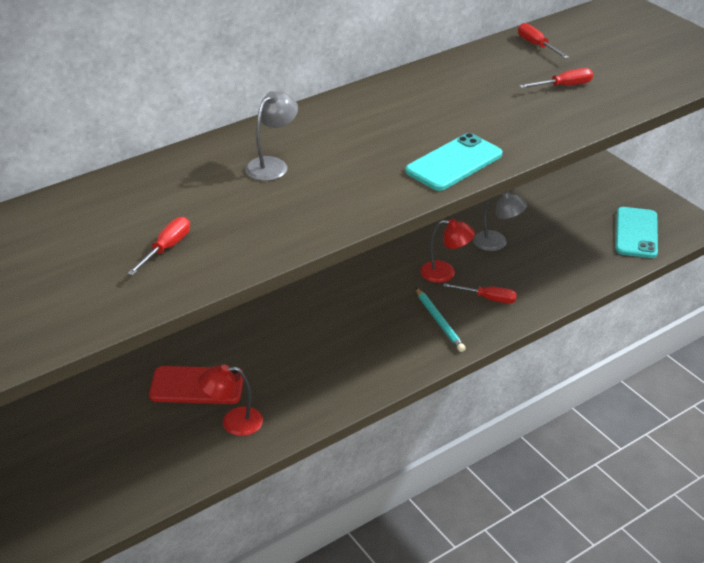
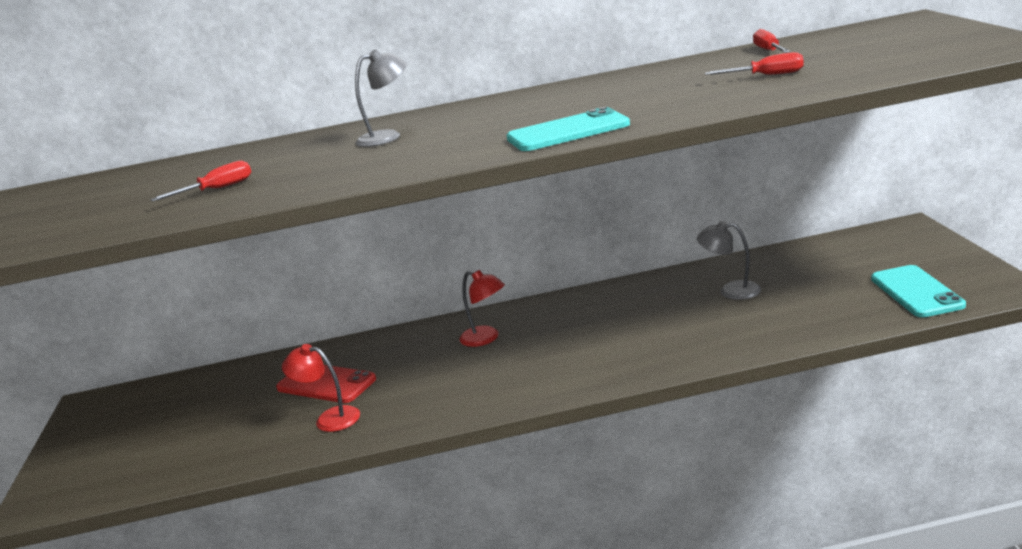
camera: 30 degrees right, 15 degrees down
turquoise pencil [415,287,466,352] -> none
red lamp [420,219,475,283] -> red lamp moved to [459,270,505,347]
red screwdriver [443,283,517,304] -> none
grey lamp [473,191,527,251] -> grey lamp turned 150 degrees clockwise [697,221,761,300]
turquoise phone [616,207,658,258] -> turquoise phone turned 45 degrees counterclockwise [871,265,966,317]

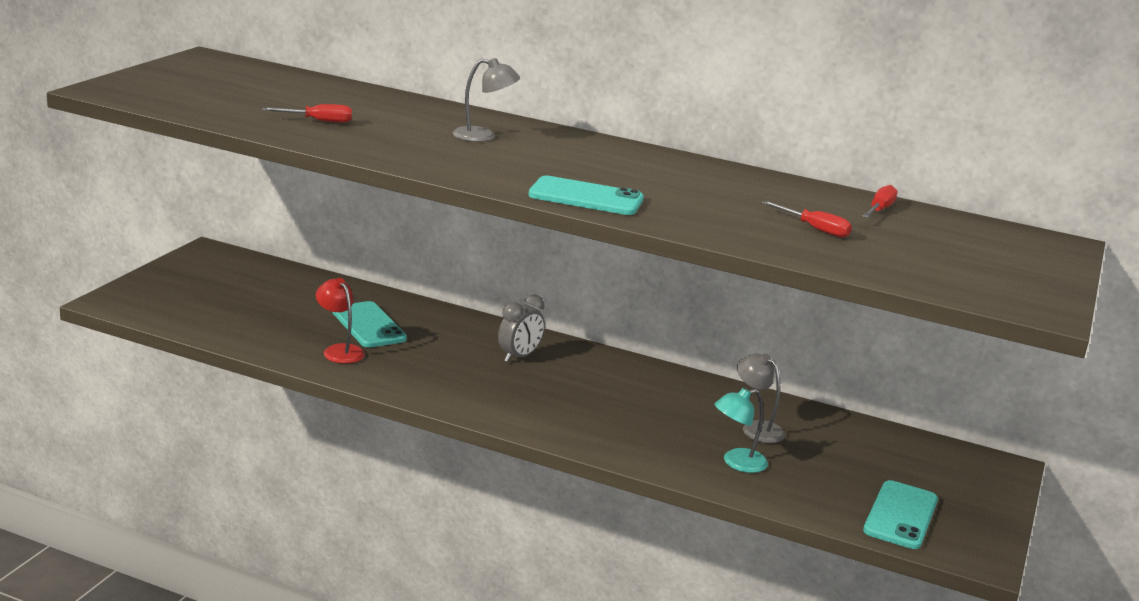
camera: 25 degrees right, 0 degrees up
red phone [276,365,376,403] -> turquoise phone [333,301,407,347]
red lamp [459,270,505,347] -> grey clock [498,294,545,362]
none -> turquoise lamp [715,388,768,473]

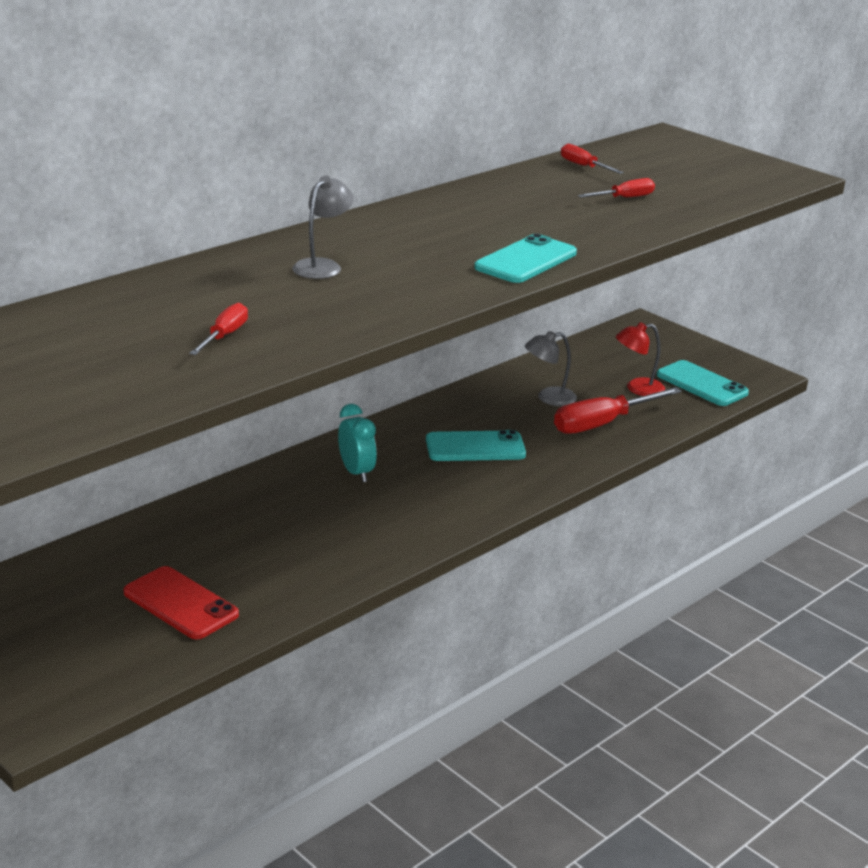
camera: 65 degrees left, 5 degrees up
red lamp [316,278,365,364] -> red lamp moved to [616,322,665,396]
turquoise phone [333,301,407,347] -> turquoise phone moved to [426,430,526,461]
grey clock [498,294,545,362] -> turquoise clock [338,404,377,483]
turquoise lamp [715,388,768,473] -> red screwdriver [554,387,682,434]
none -> red phone [123,566,239,639]

